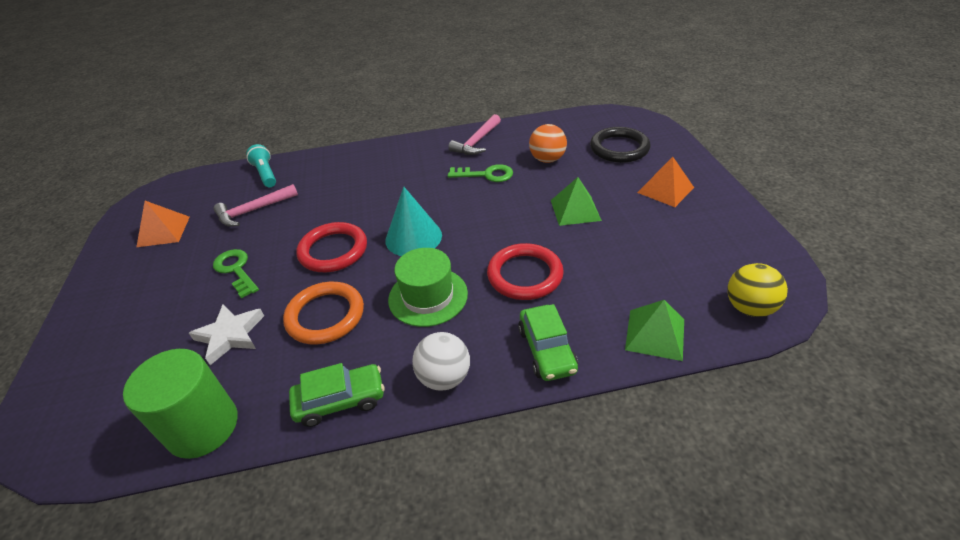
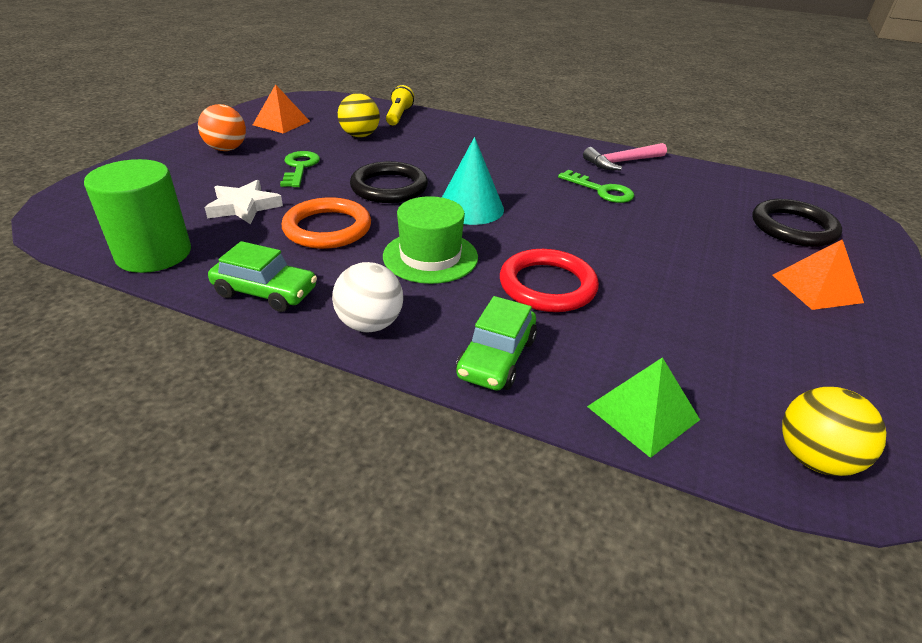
camera: 30 degrees right, 5 degrees down
pink hammer [214,184,298,227] -> yellow ball [338,93,380,137]
turquoise flashlight [246,144,276,187] -> yellow flashlight [386,85,414,125]
red ring [296,222,367,272] -> black ring [350,161,428,203]
orange ball [529,124,567,163] -> orange ball moved to [198,104,246,151]
green pyramid [551,177,602,226] -> none

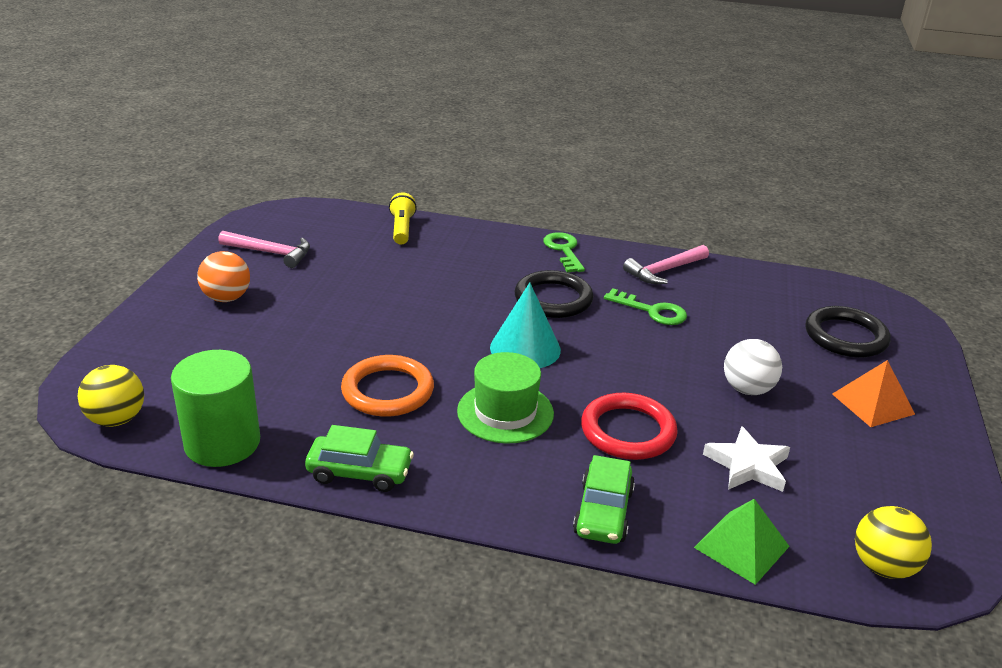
camera: 10 degrees left, 5 degrees down
white star [205,180,283,224] -> white star moved to [703,426,790,492]
orange pyramid [253,84,310,134] -> pink hammer [218,231,310,268]
green key [280,151,320,187] -> green key moved to [543,232,585,272]
white ball [332,262,403,332] -> white ball moved to [724,339,782,395]
yellow ball [338,93,380,137] -> yellow ball moved to [78,365,144,427]
black ring [350,161,428,203] -> black ring moved to [515,270,593,318]

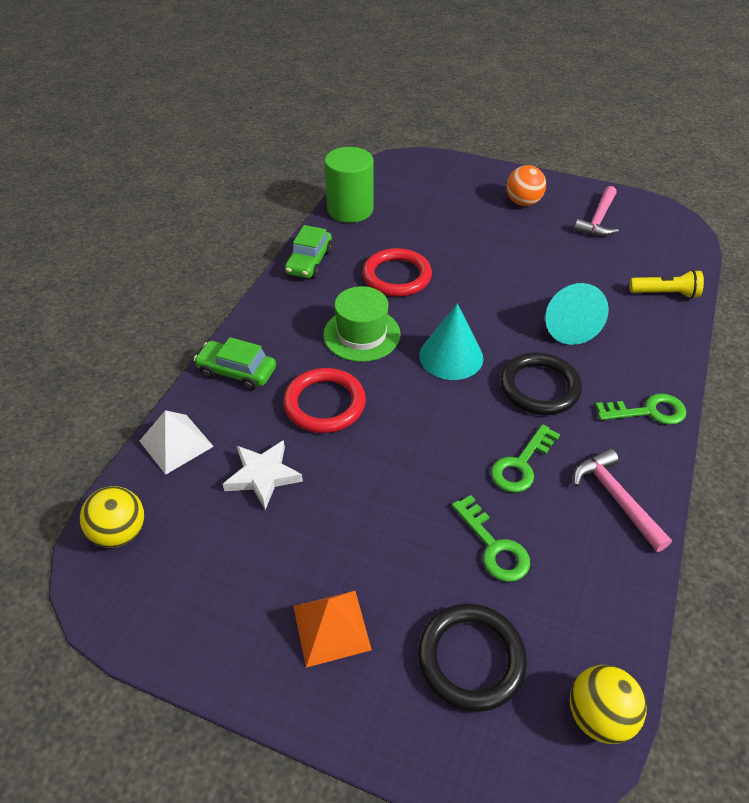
camera: 100 degrees right, 15 degrees up
yellow ball [78,365,144,427] -> yellow ball moved to [570,665,647,744]
orange ring [341,355,434,417] -> red ring [362,248,432,297]
green pyramid [694,499,790,585] -> white pyramid [140,410,214,475]
white ball [724,339,782,395] -> none
none -> green key [452,495,530,582]
none -> turquoise cone [545,283,609,345]

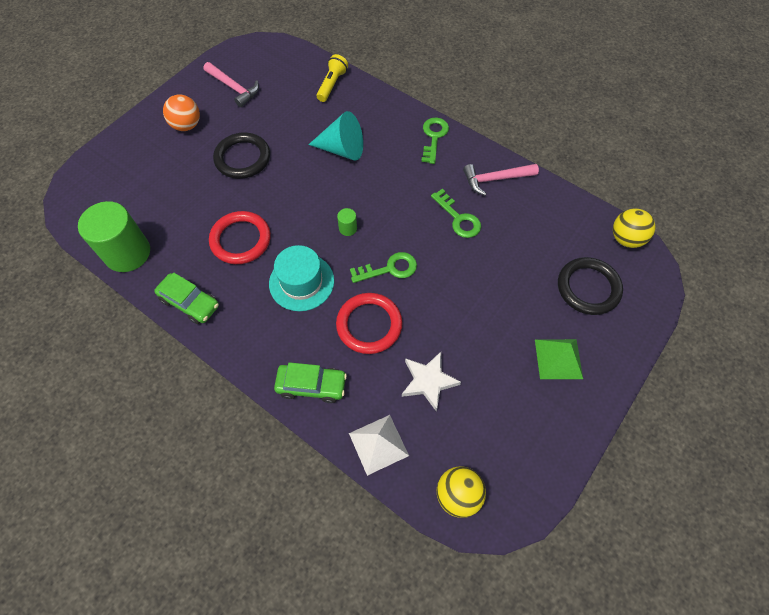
camera: 75 degrees left, 15 degrees up
green car [194,337,276,390] -> green car turned 120 degrees counterclockwise [274,362,347,403]
orange pyramid [293,591,372,668] -> green pyramid [535,339,583,379]
green hat [323,286,400,362] -> turquoise hat [269,245,334,311]
turquoise cone [419,304,483,380] -> green cylinder [337,208,357,236]
green key [452,495,530,582] -> green key moved to [350,252,417,283]
black ring [500,352,582,415] -> black ring moved to [213,133,270,179]

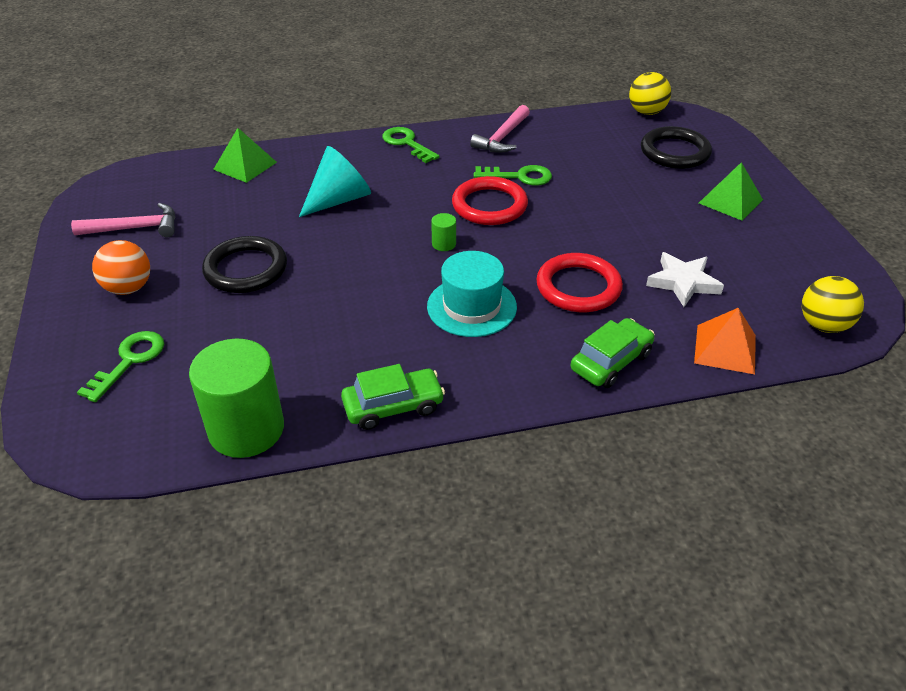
camera: 50 degrees left, 20 degrees down
red ring [209,211,271,264] -> red ring moved to [452,176,528,225]
yellow flashlight [317,54,348,102] -> green pyramid [213,128,277,183]
white pyramid [349,415,409,476] -> orange pyramid [694,308,756,374]
green key [350,252,417,283] -> green key moved to [77,331,164,402]

